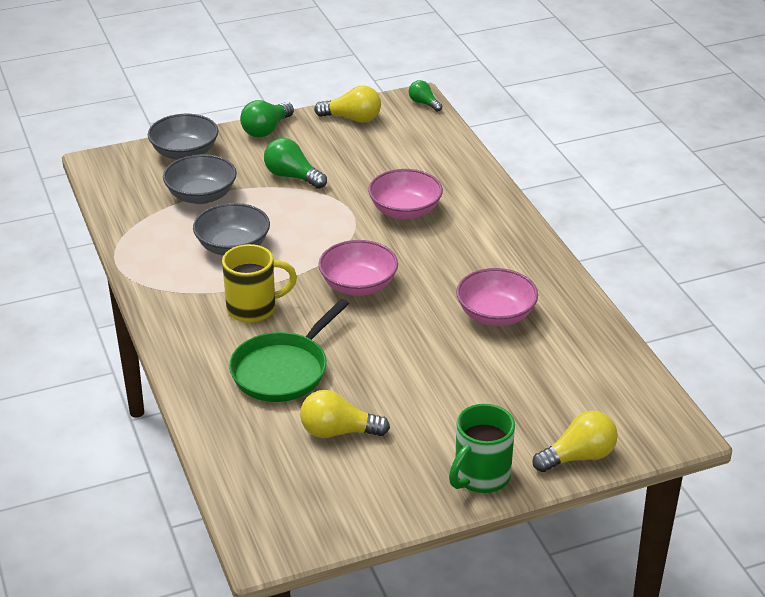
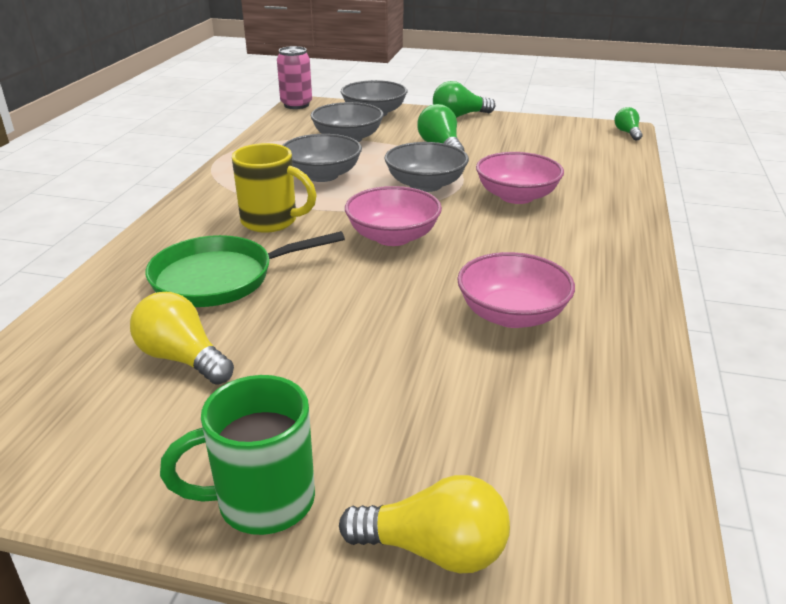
camera: 35 degrees right, 5 degrees down
yellow light bulb [314,85,381,122] -> none
none -> pink can [277,46,312,109]
none -> grey bowl [384,142,469,192]

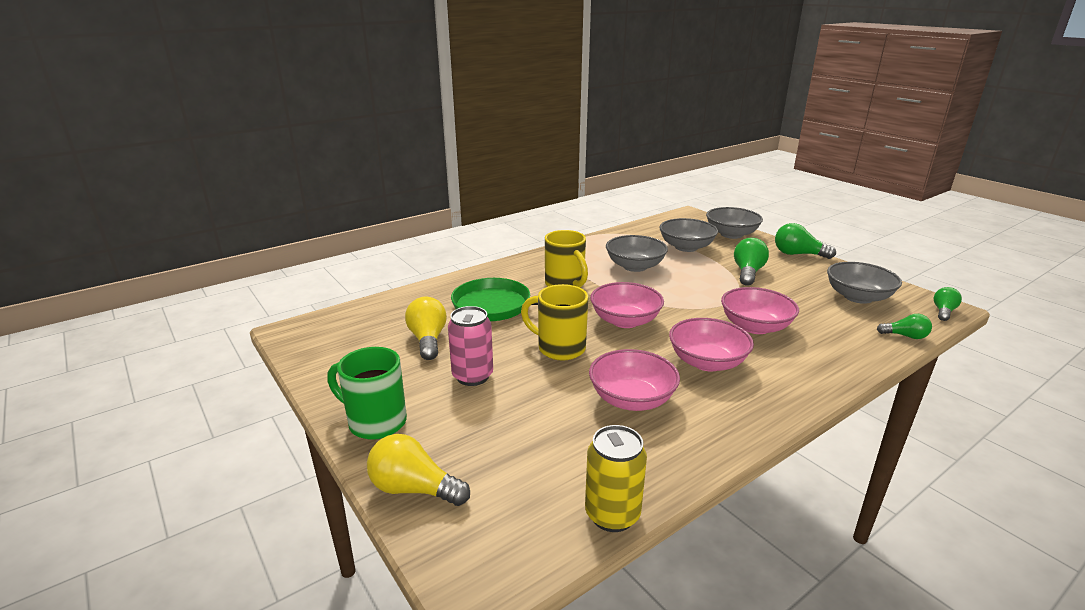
camera: 40 degrees right, 5 degrees down
pink can [277,46,312,109] -> pink can moved to [448,306,493,386]
yellow light bulb [339,475,510,573] -> yellow light bulb turned 150 degrees clockwise [367,434,470,506]
grey bowl [384,142,469,192] -> grey bowl moved to [827,262,902,304]
none -> yellow mug [521,284,588,360]
none -> yellow can [585,425,647,532]
none -> pink bowl [669,318,754,372]
none -> green light bulb [877,314,932,339]

